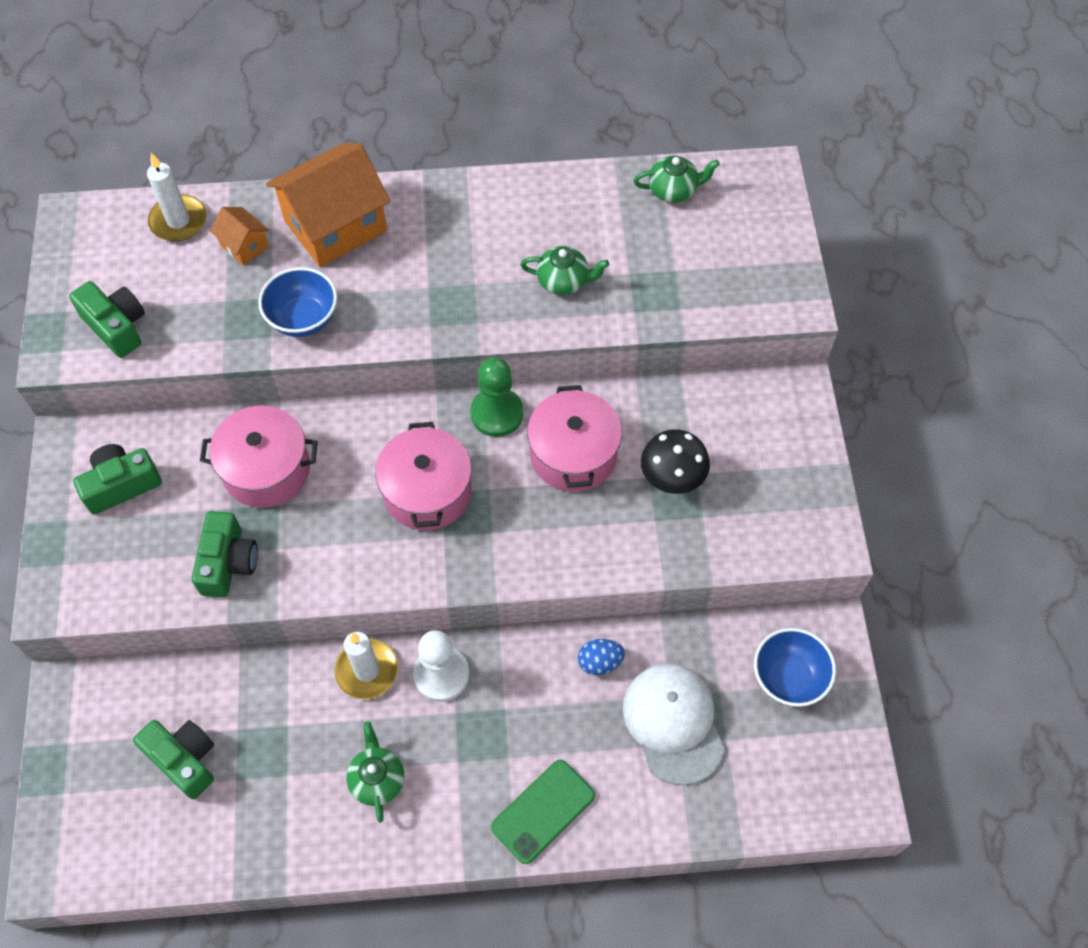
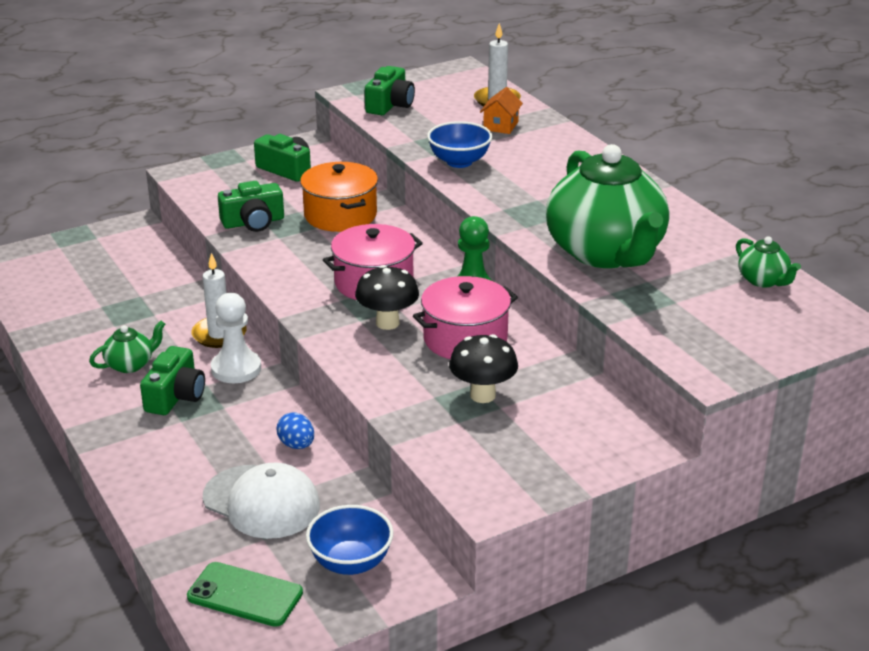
camera: 65 degrees right, 30 degrees down
green camera [133,720,214,799] -> green camera moved to [140,346,205,415]
pink pot [200,406,318,508] -> orange pot [300,162,378,232]
orange house [266,143,391,267] -> none
green phone [491,760,595,864] -> green phone moved to [187,562,303,627]
green teapot [520,246,609,295] -> green teapot [546,144,669,268], size x2.44
white cap [623,664,724,785] -> white cap turned 75 degrees clockwise [203,462,320,539]
none -> black mushroom [355,265,419,330]

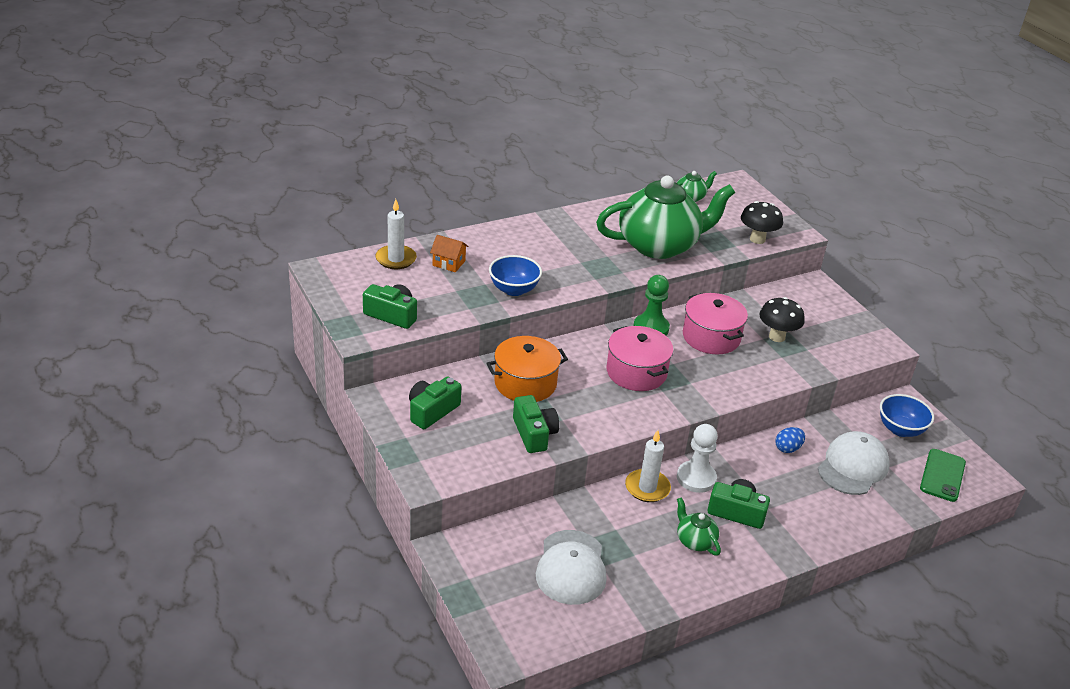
camera: 90 degrees left, 5 degrees up
black mushroom [355,265,419,330] -> black mushroom moved to [741,201,783,244]
none -> white cap [536,530,607,605]

